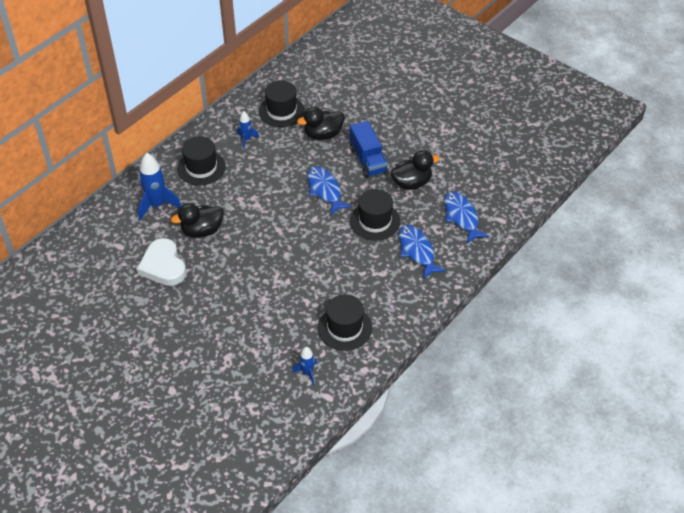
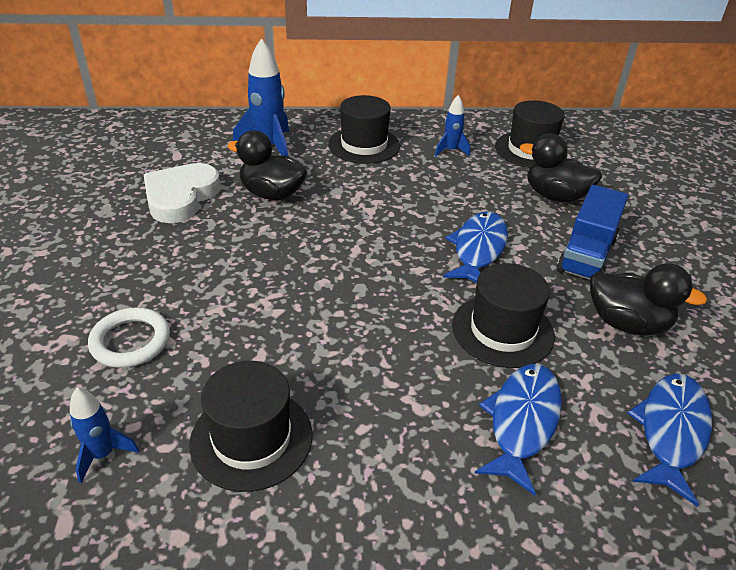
camera: 45 degrees right, 10 degrees down
none -> white ring [88,308,170,368]

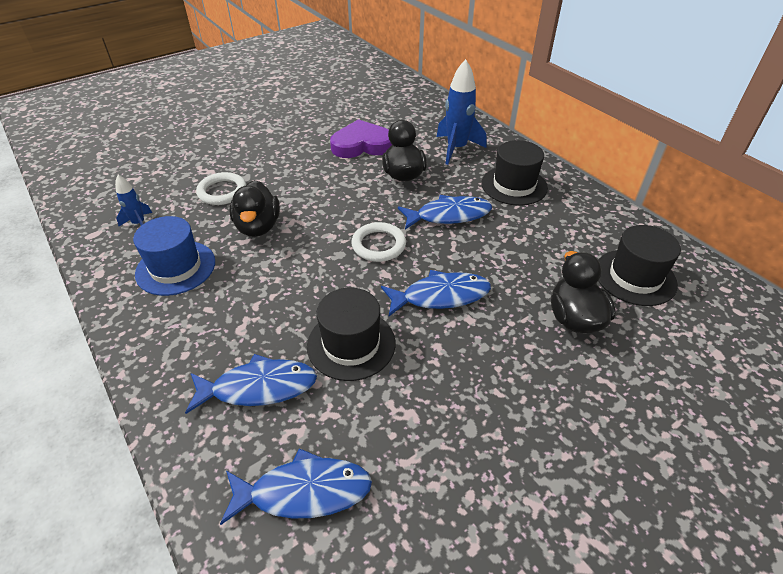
camera: 60 degrees right, 5 degrees up
white heart [144,163,221,223] -> purple heart [330,119,392,158]
black hat [189,361,313,492] -> blue hat [133,216,215,296]
blue rocket [435,95,470,157] -> none
blue truck [557,185,628,280] -> none
black duck [590,263,708,335] -> black duck moved to [230,180,280,237]
none -> white ring [351,222,406,262]
none -> blue fish [398,195,492,229]

